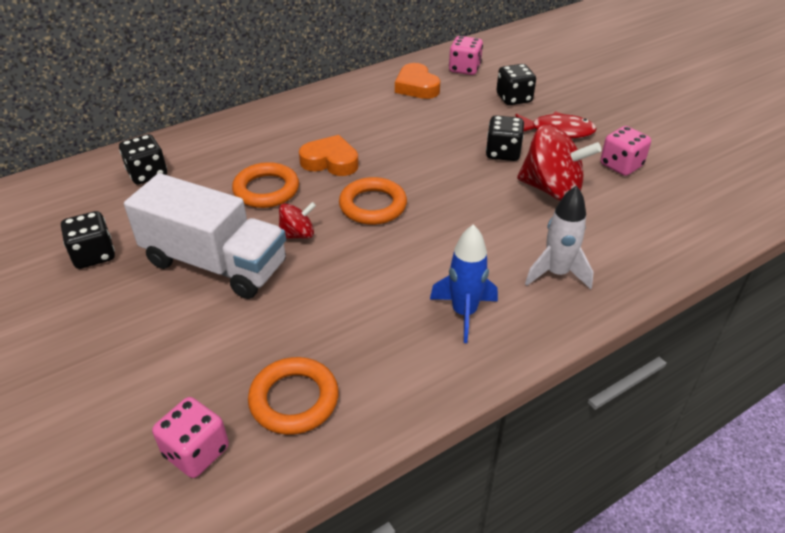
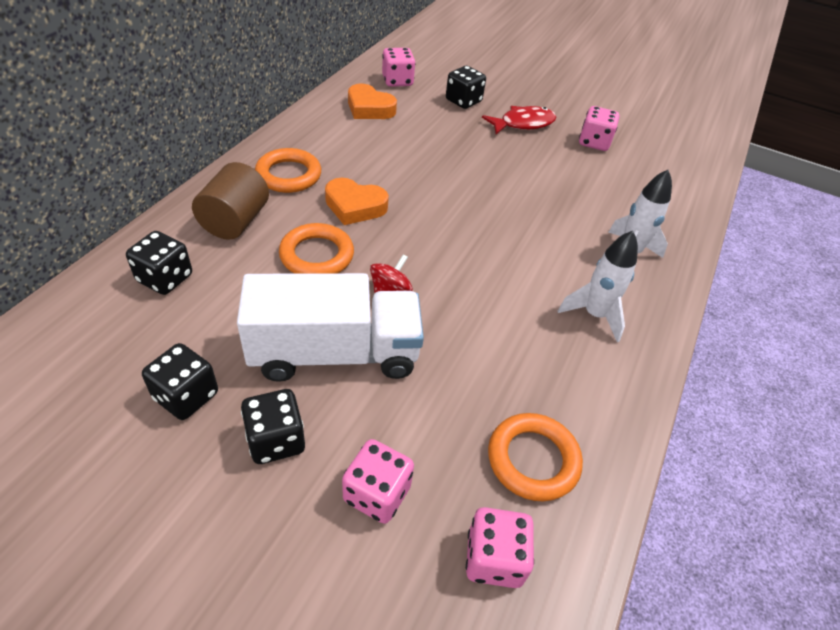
camera: 35 degrees left, 5 degrees up
orange heart [299,135,359,176] -> orange heart turned 150 degrees counterclockwise [325,178,389,225]
orange ring [339,177,407,225] -> orange ring moved to [255,148,321,193]
blue rocket [430,224,498,343] -> white rocket [558,231,638,342]
black dice [486,115,524,161] -> black dice moved to [241,389,305,464]
red spinning top [517,124,602,201] -> none
none -> brown cylinder [192,162,269,240]
none -> pink dice [342,439,414,524]

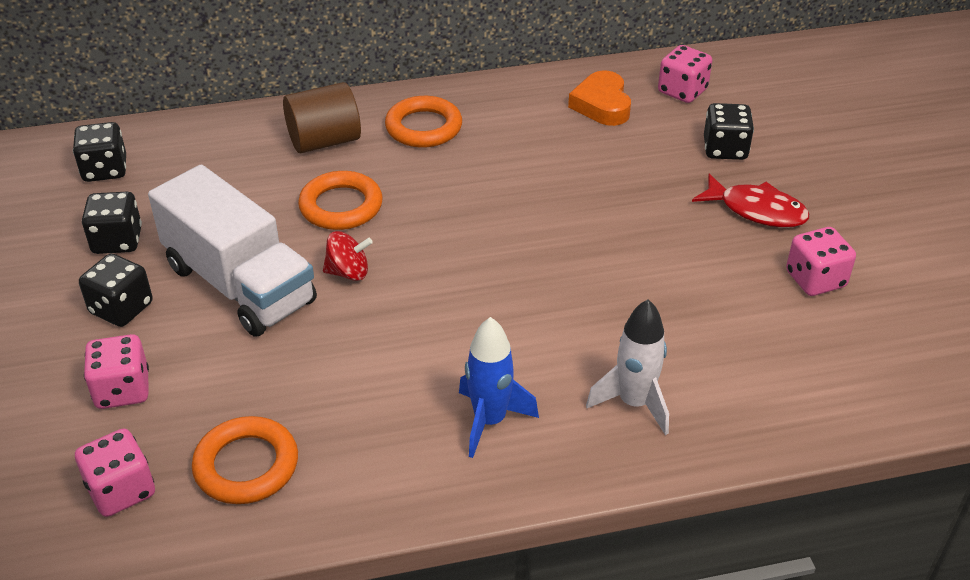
camera: 55 degrees right, 5 degrees down
black dice [126,231,192,295] -> black dice moved to [73,122,126,182]
orange heart [325,178,389,225] -> none
white rocket [558,231,638,342] -> blue rocket [459,317,539,458]

